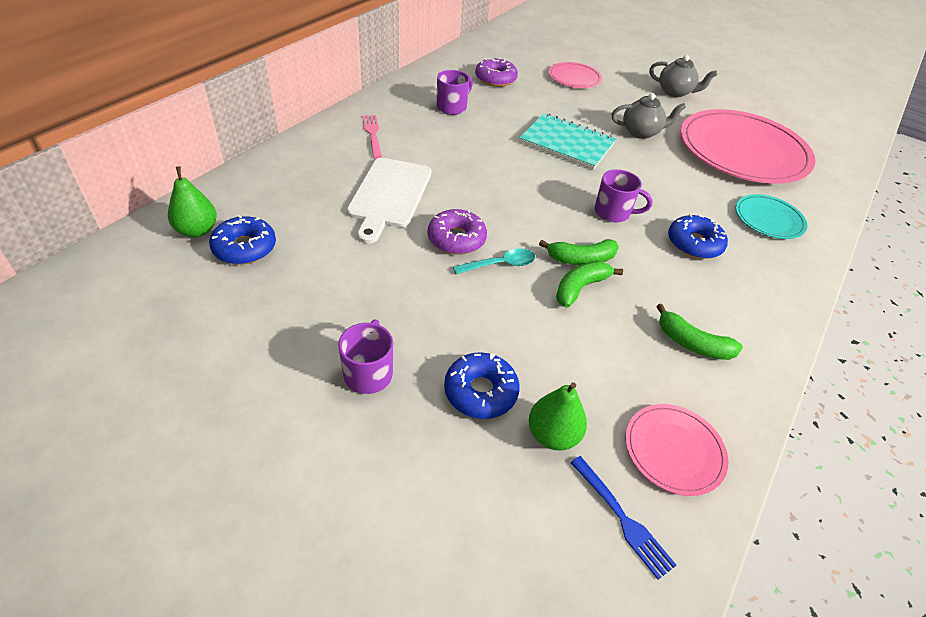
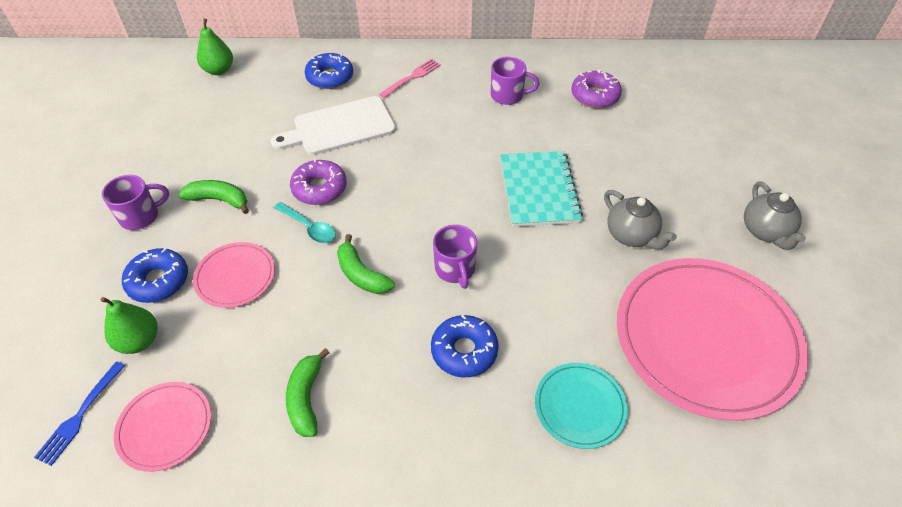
camera: 60 degrees right, 5 degrees up
blue donut [209,215,276,265] -> blue donut moved to [305,53,353,89]
pink plate [549,62,602,88] -> pink plate moved to [193,242,275,308]
green banana [556,261,623,308] -> green banana moved to [179,180,249,214]

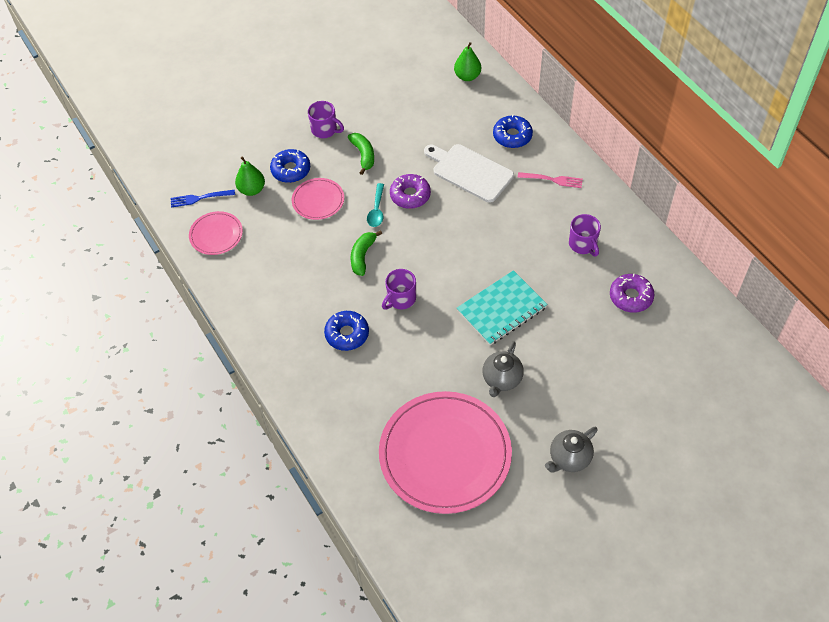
camera: 60 degrees right, 5 degrees up
green banana [286,348,330,437] -> none
turquoise plate [535,363,628,449] -> none

